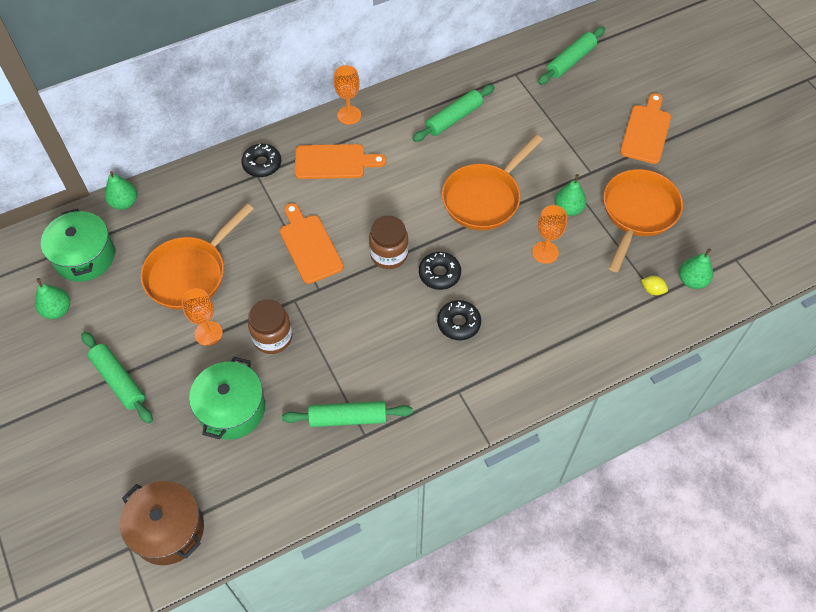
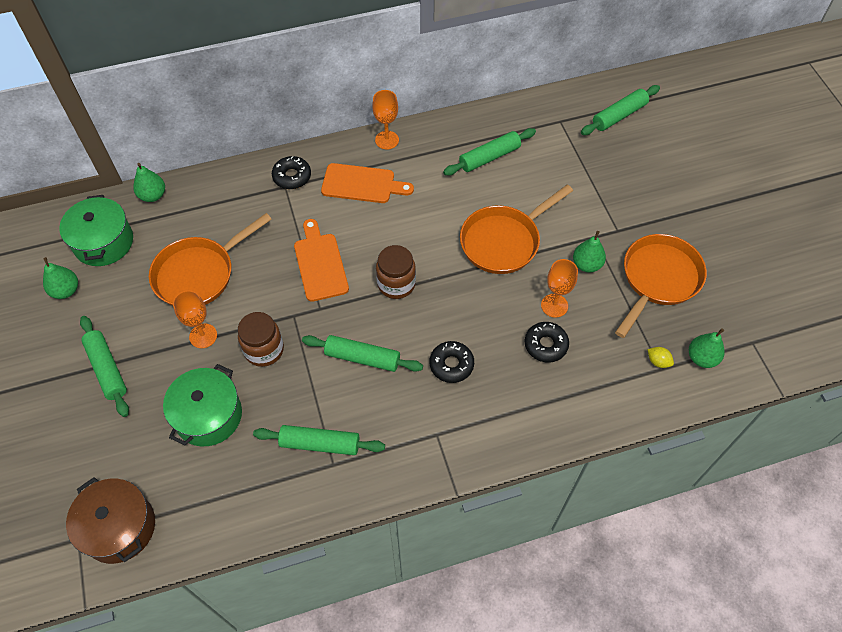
camera: 10 degrees right, 0 degrees up
black donut [419,252,461,290] -> black donut moved to [525,322,569,362]
orange cutting board [620,93,671,164] -> none
none -> green rolling pin [302,335,423,372]

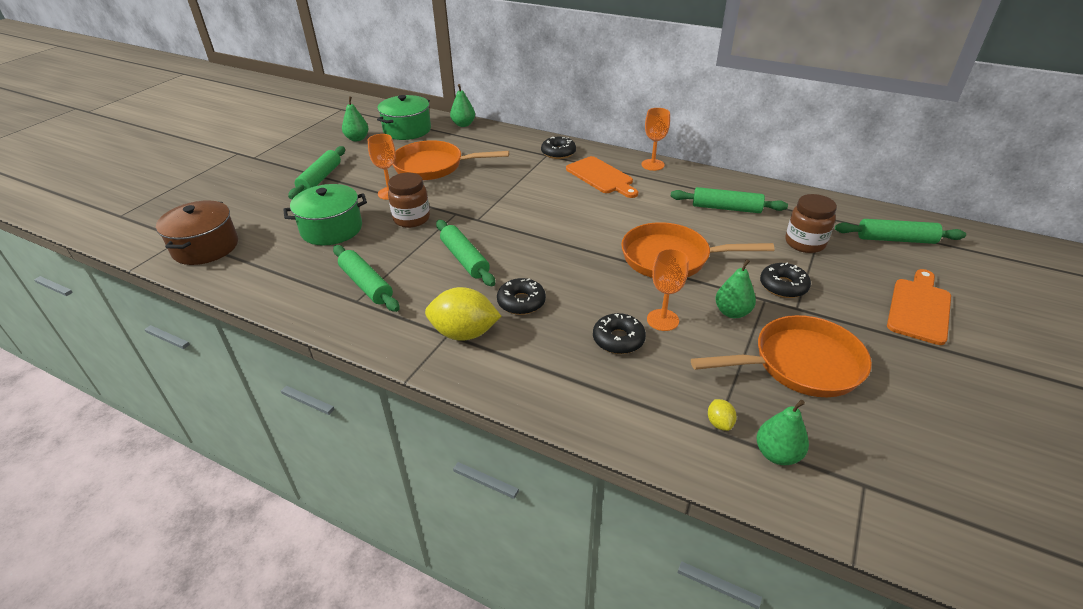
camera: 45 degrees right, 20 degrees down
orange cutting board [294,219,349,302] -> orange cutting board moved to [887,269,951,345]
brown jar [376,245,416,299] -> brown jar moved to [785,194,837,253]
none -> yellow lemon [425,287,501,341]
none -> black donut [760,263,811,298]

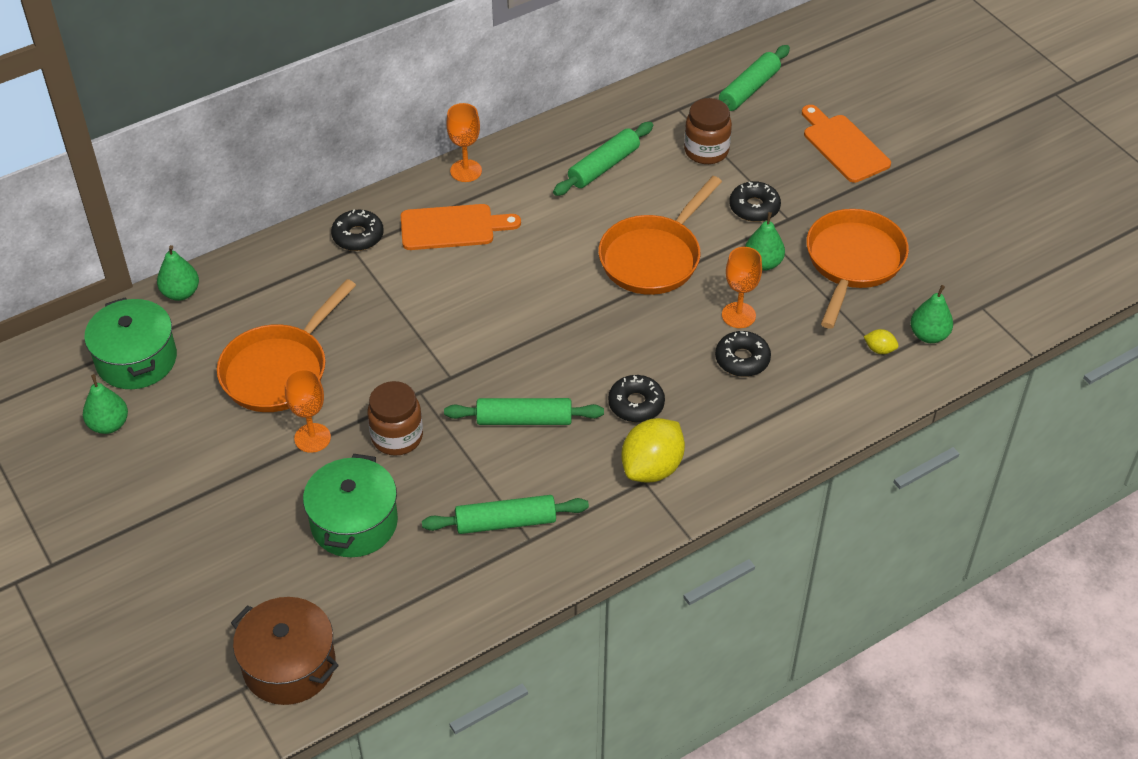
camera: 60 degrees left, 10 degrees up
green rolling pin [288,146,345,199] -> none

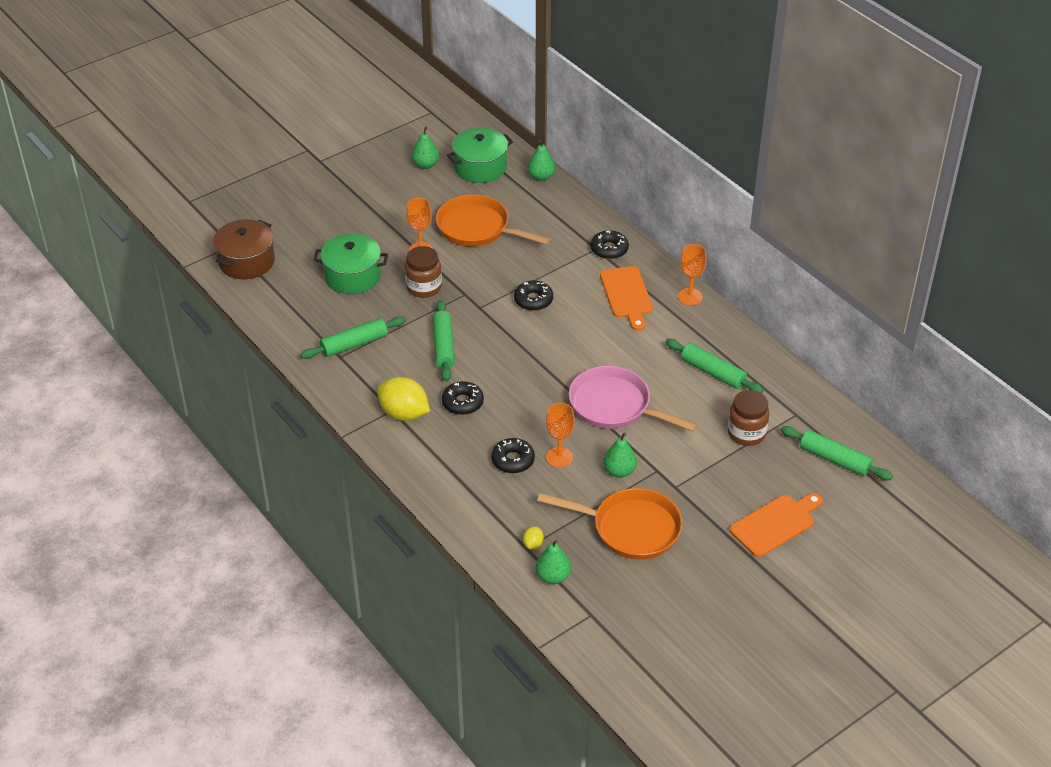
camera: 85 degrees right, 5 degrees down
green rolling pin [422,495,589,534] -> green rolling pin turned 75 degrees clockwise [301,316,406,359]
orange pan [598,176,722,295] -> pink pan [569,366,698,432]
black donut [729,181,781,222] -> black donut moved to [514,280,553,311]

